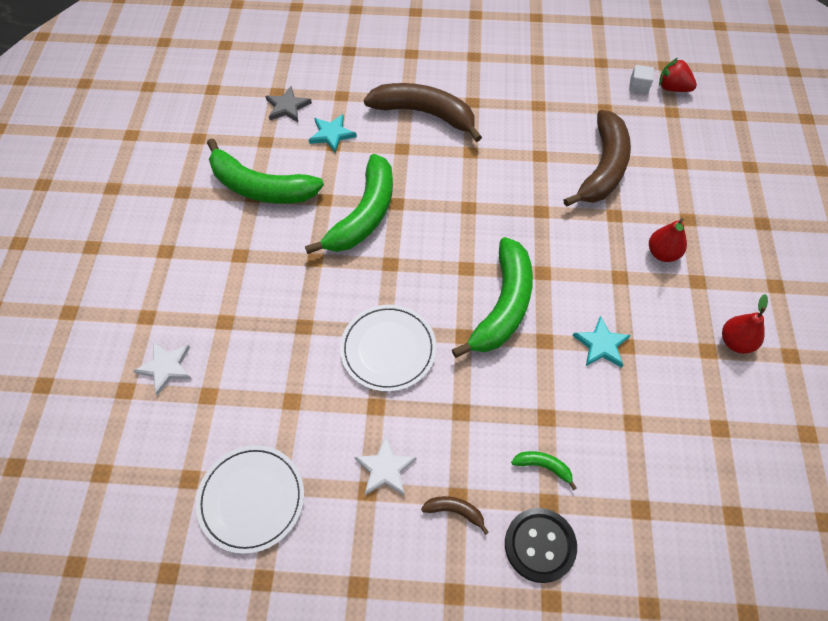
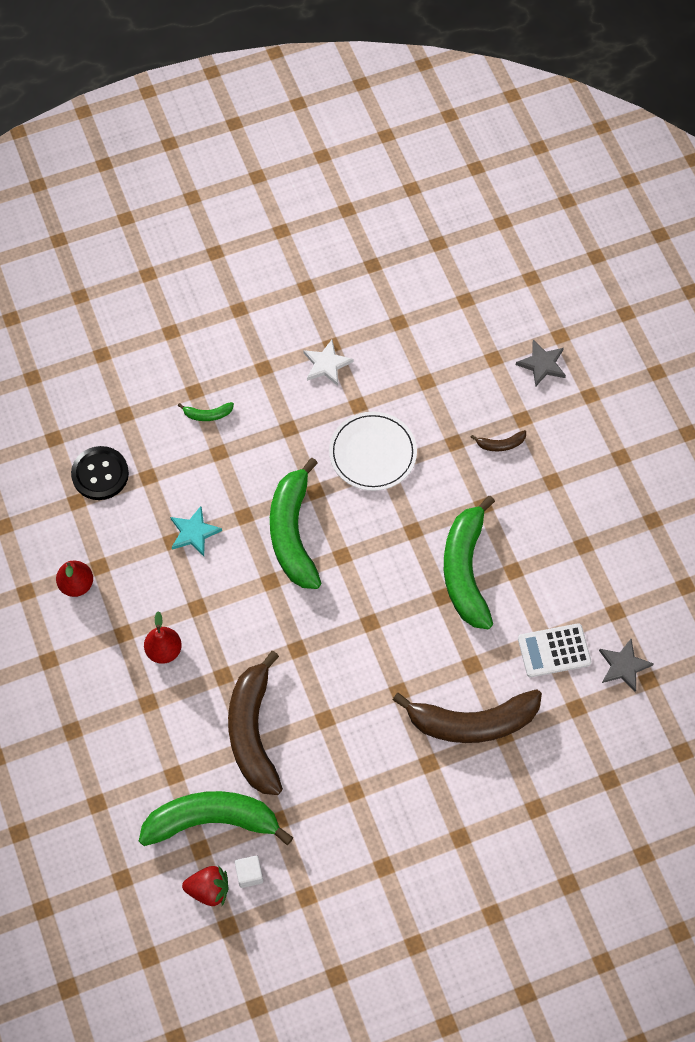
camera: 155 degrees right, 5 degrees up
white star [133,342,192,396] -> grey star [516,340,566,387]
white plate [196,445,304,554] -> none
green banana [207,138,324,204] -> green banana moved to [139,791,293,846]
turquoise star [309,114,357,153] -> white calculator [518,623,592,677]
brown banana [421,496,489,535] -> brown banana moved to [470,430,526,451]
black button [505,508,577,583] -> black button moved to [71,446,129,500]

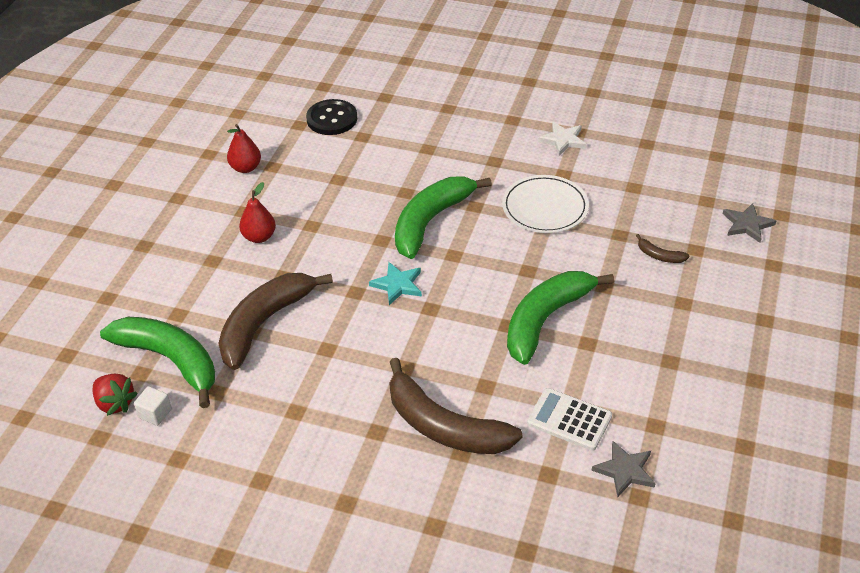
camera: 40 degrees right, 20 degrees down
turquoise star [170,506,222,556] -> turquoise star moved to [369,262,422,305]
green banana [178,402,234,421] -> none

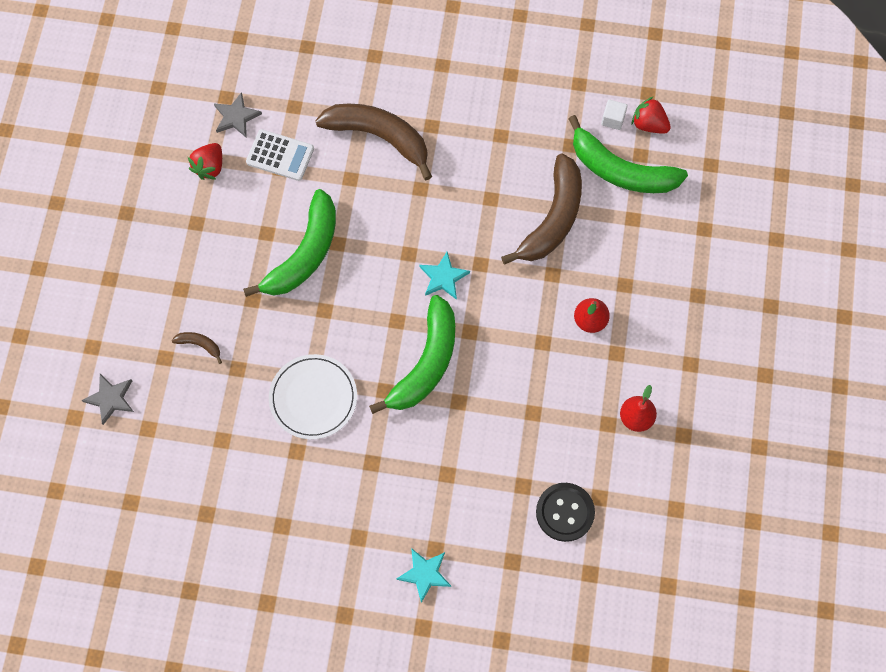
camera: 170 degrees right, 25 degrees up
white star [538,122,587,156] -> none
none -> red strawberry [188,143,222,180]
none -> turquoise star [397,548,451,603]

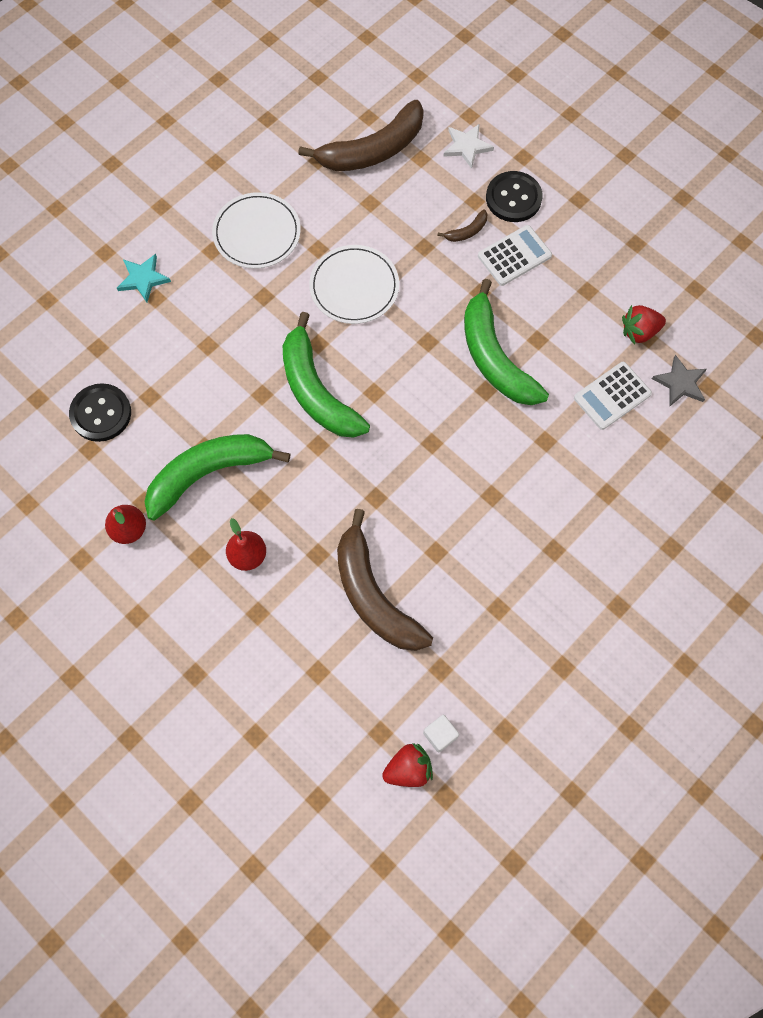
camera: 125 degrees right, 0 degrees up
grey star [82,374,134,425] -> white star [443,124,494,169]
red strawberry [188,143,222,180] -> red strawberry turned 75 degrees counterclockwise [622,305,666,345]
brown banana [315,104,432,180] -> brown banana moved to [298,100,424,171]
turquoise star [419,252,470,300] -> none
green banana [568,115,688,193] -> green banana moved to [144,434,290,521]
none -> white plate [212,192,301,269]
none -> white calculator [478,225,552,286]
none -> black button [486,171,543,222]

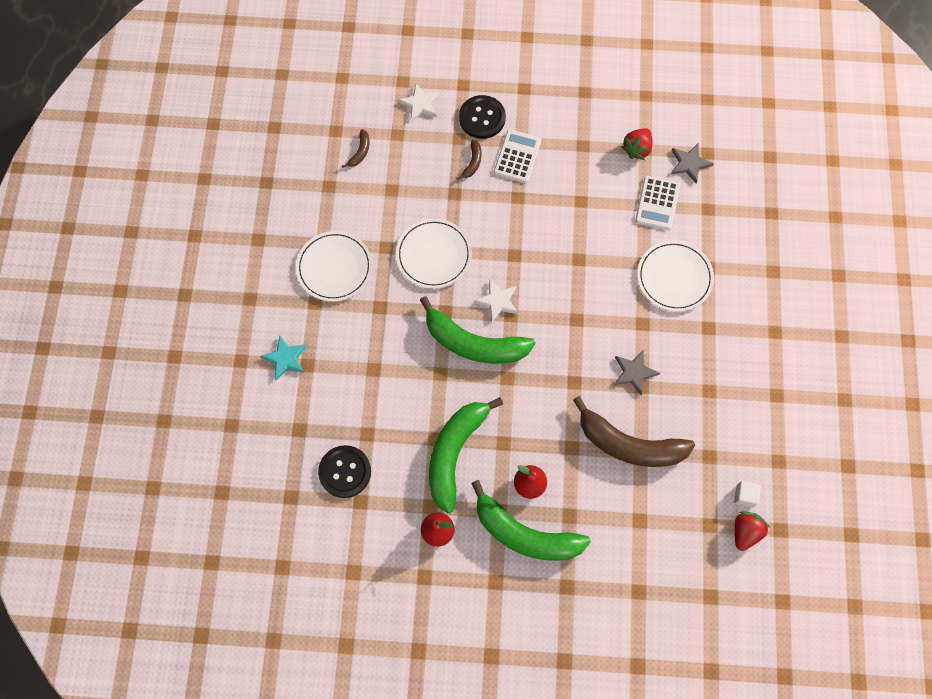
camera: 40 degrees left, 0 degrees up
brown banana [298,100,424,171] -> brown banana [342,129,369,168], size x0.41
green banana [464,279,549,405] -> green banana moved to [471,480,591,561]
none -> white star [474,279,518,323]
none -> grey star [614,350,660,396]
none -> white plate [637,241,714,312]

